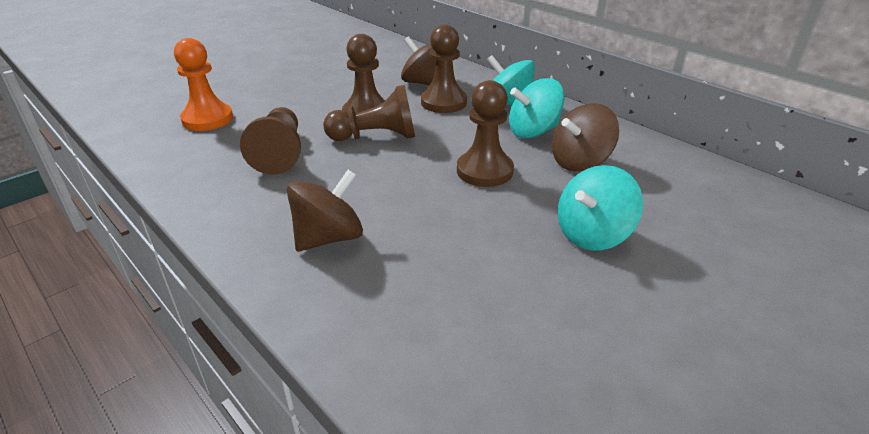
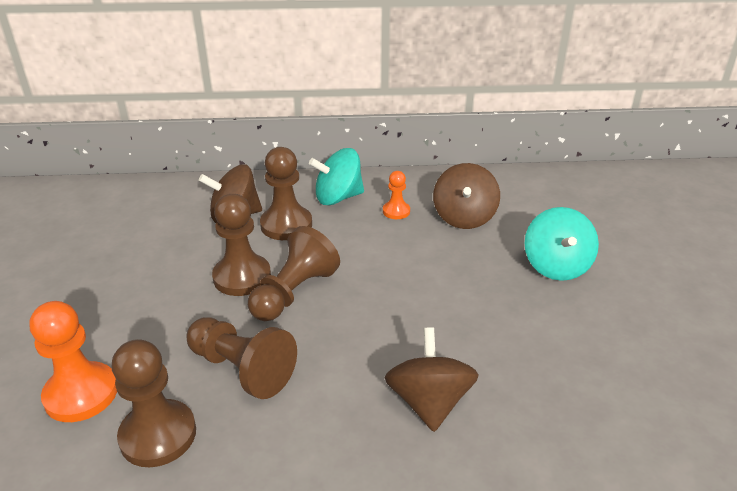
camera: 50 degrees left, 0 degrees up
brown pawn [457,80,514,187] -> brown pawn moved to [112,339,196,467]
turquoise spinning top [509,78,565,139] -> orange pawn [383,171,410,219]

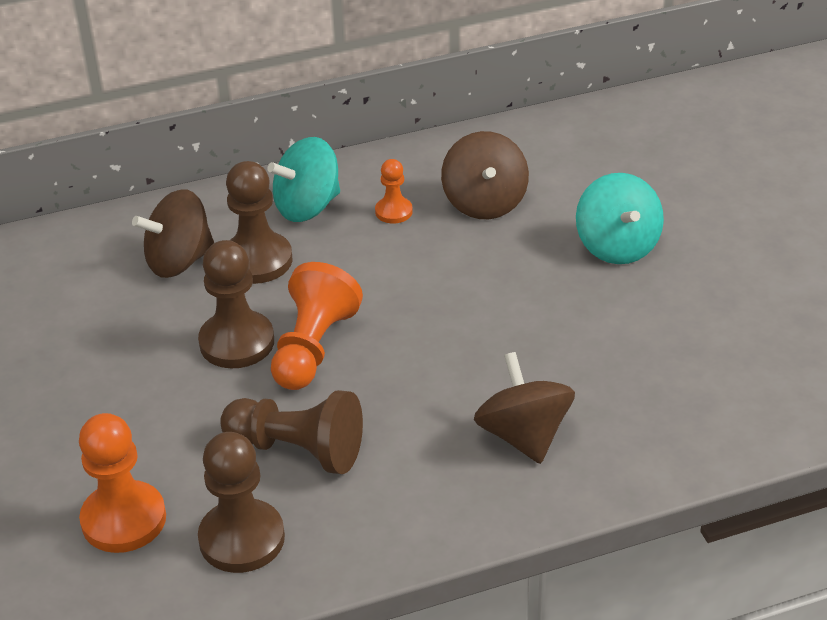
camera: 15 degrees left, 5 degrees up
brown pawn [248,226,340,321] -> orange pawn [271,262,363,390]

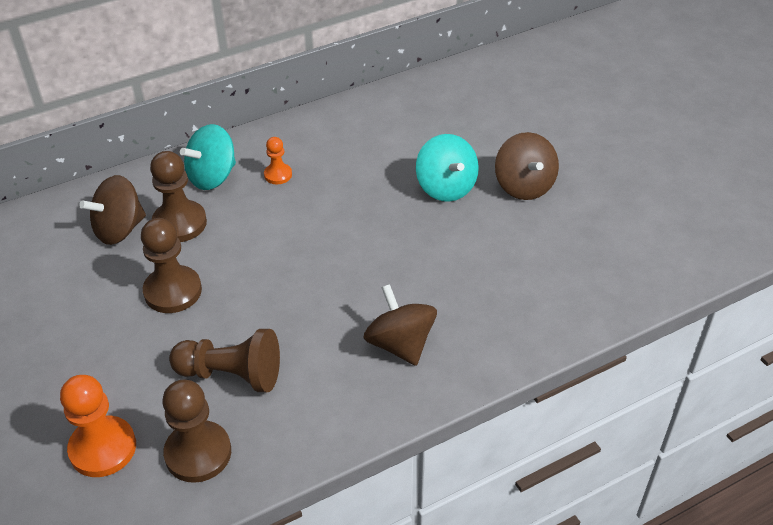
camera: 10 degrees left, 5 degrees up
orange pawn [271,262,363,390] -> none
brown spinning top [441,131,529,219] -> brown spinning top moved to [495,132,559,200]

